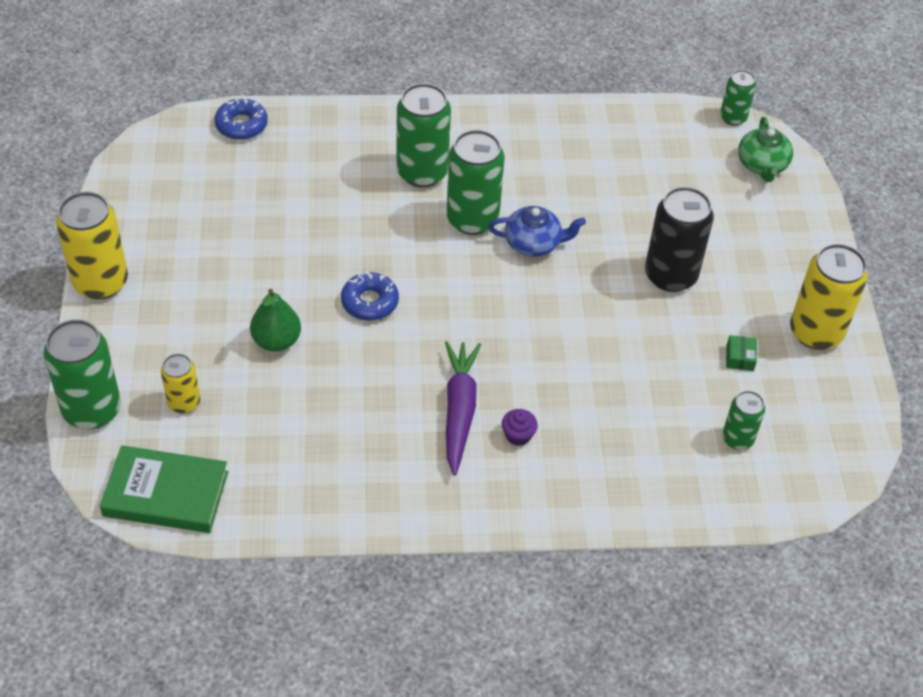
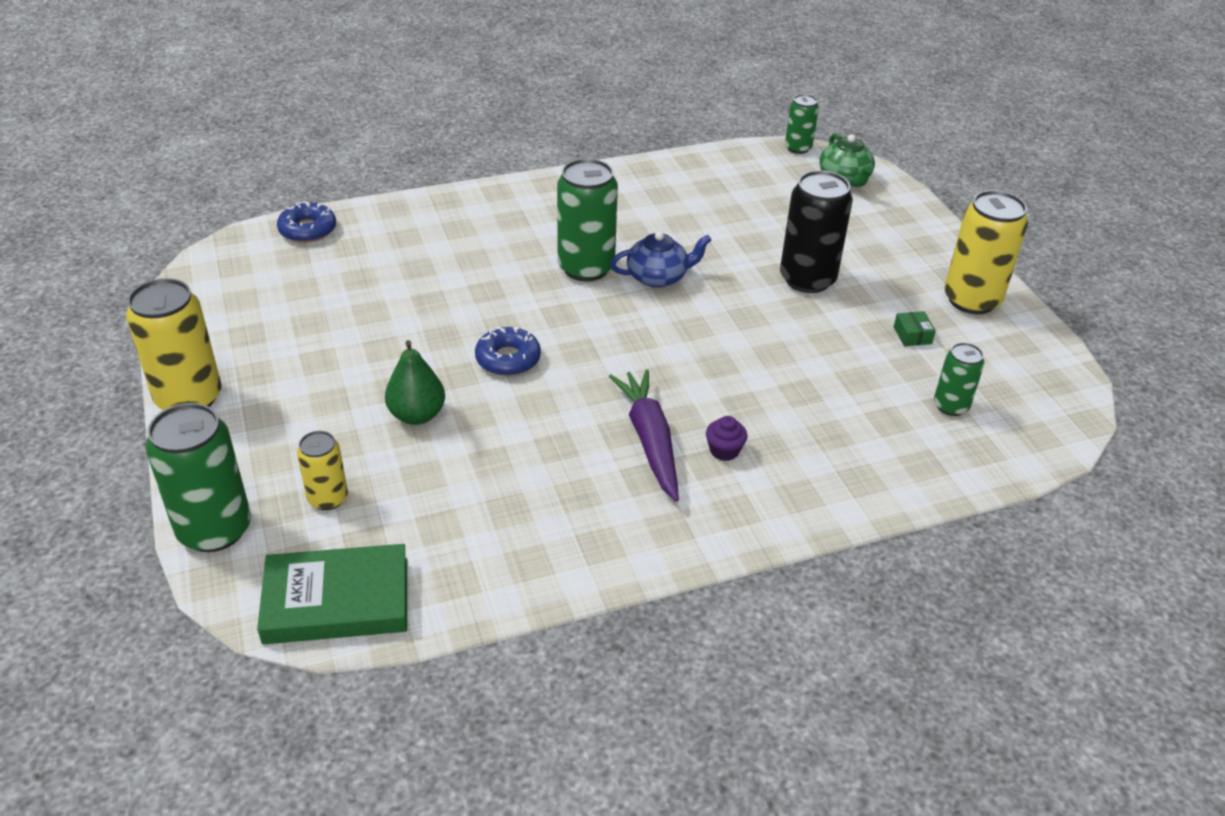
camera: 15 degrees left, 10 degrees down
green can [396,83,451,187] -> none

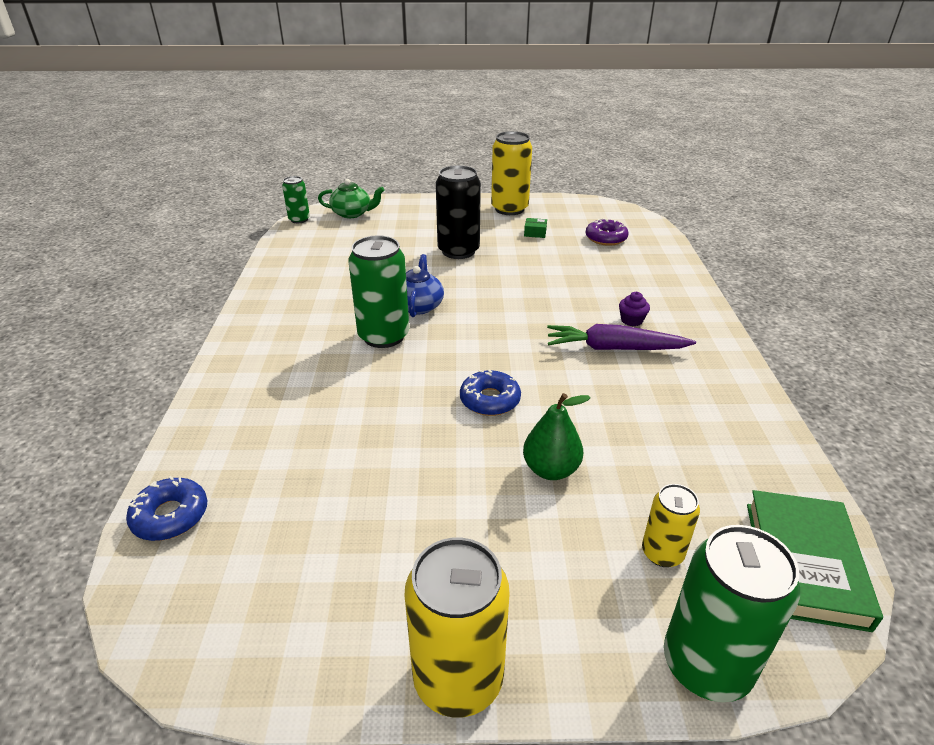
camera: 70 degrees left, 5 degrees down
green can [934,342,984,416] -> purple donut [586,218,629,246]

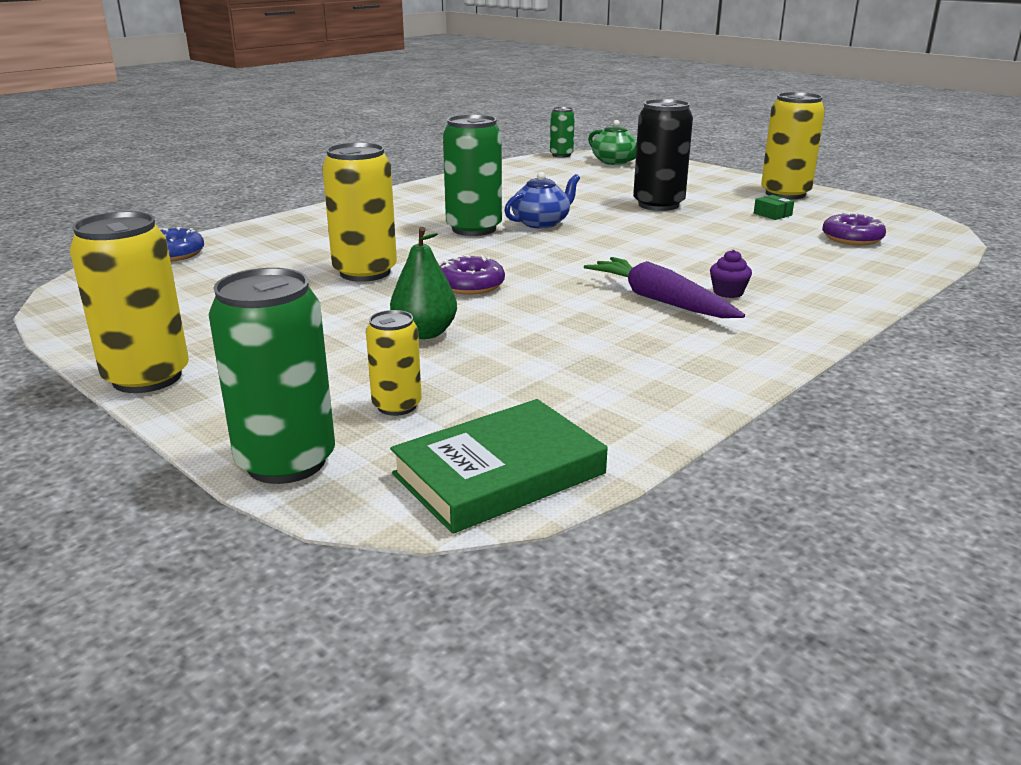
camera: 45 degrees right, 10 degrees down
blue donut [460,370,521,416] -> purple donut [440,255,505,295]
none -> yellow can [322,142,397,282]

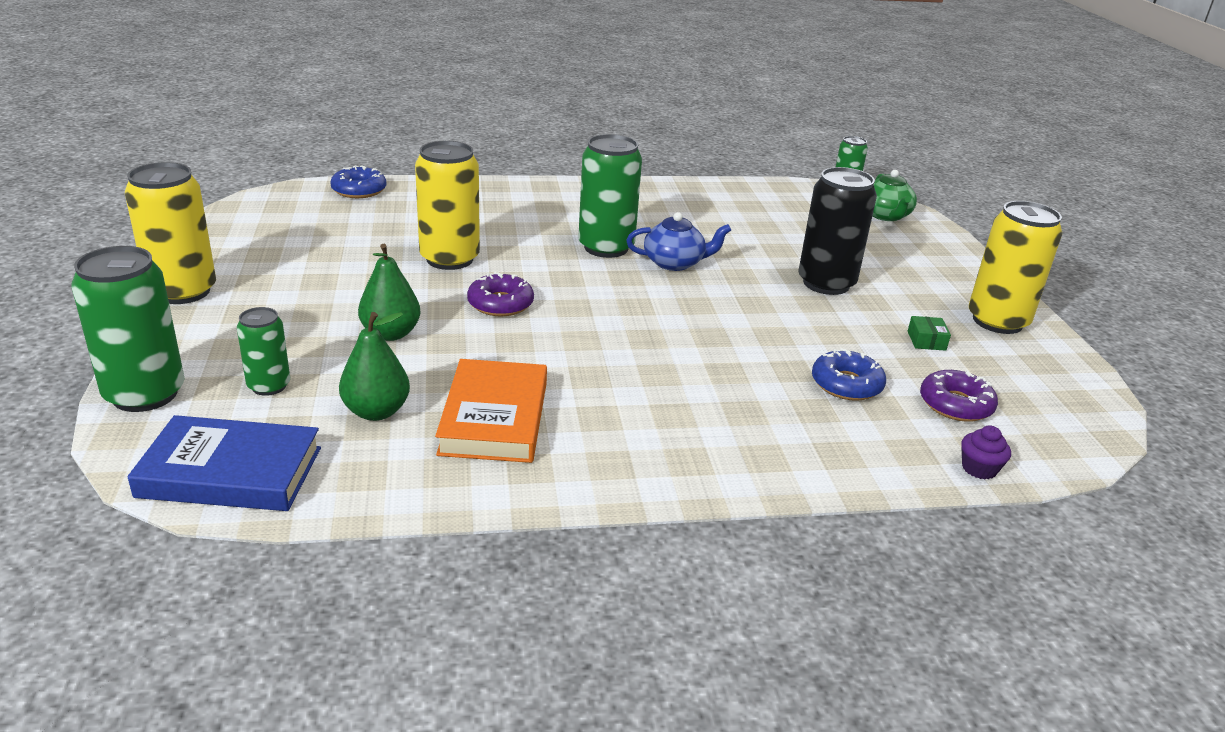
camera: 35 degrees right, 5 degrees up
yellow can [366,310,422,416] -> green can [237,307,290,396]
green book [390,399,608,534] -> blue book [127,415,321,511]
purple carrot [584,257,745,318] -> none
purple cupcake [710,250,752,298] -> purple cupcake moved to [961,425,1011,479]
none -> green pear [339,312,410,421]
none -> orange book [435,359,547,463]
none -> blue donut [812,348,886,401]

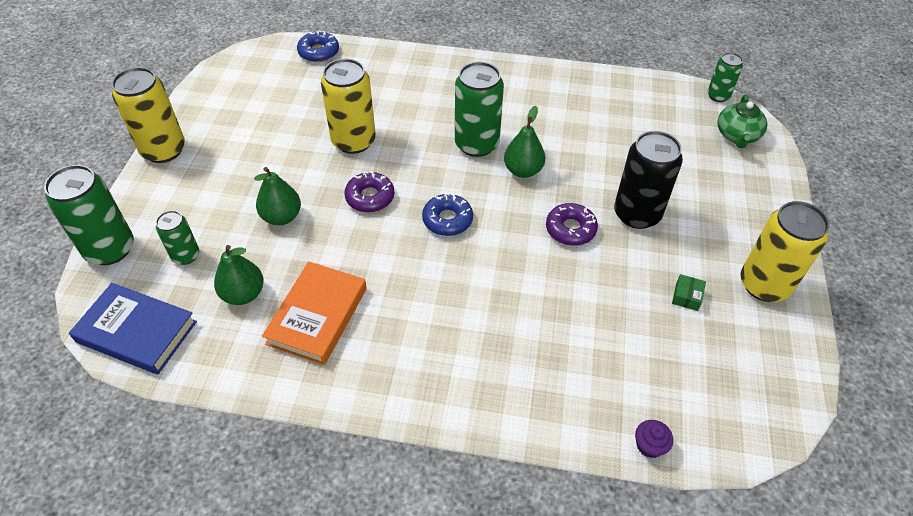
camera: 20 degrees right, 20 degrees up
blue teapot [626,212,731,271] -> green pear [504,106,545,178]
blue donut [812,348,886,401] -> blue donut moved to [422,193,473,236]
purple donut [920,370,998,422] -> purple donut moved to [546,203,598,246]

